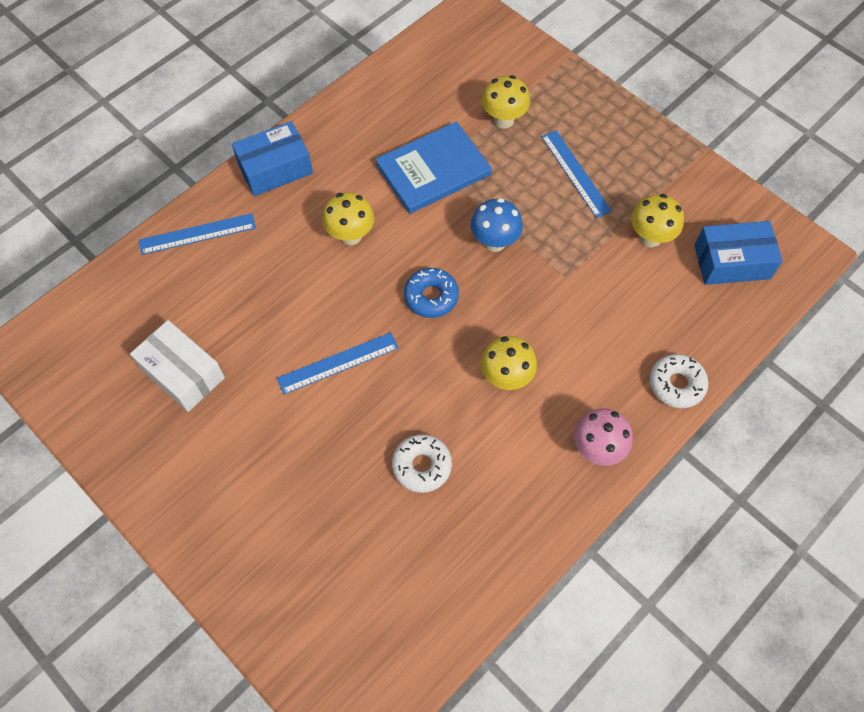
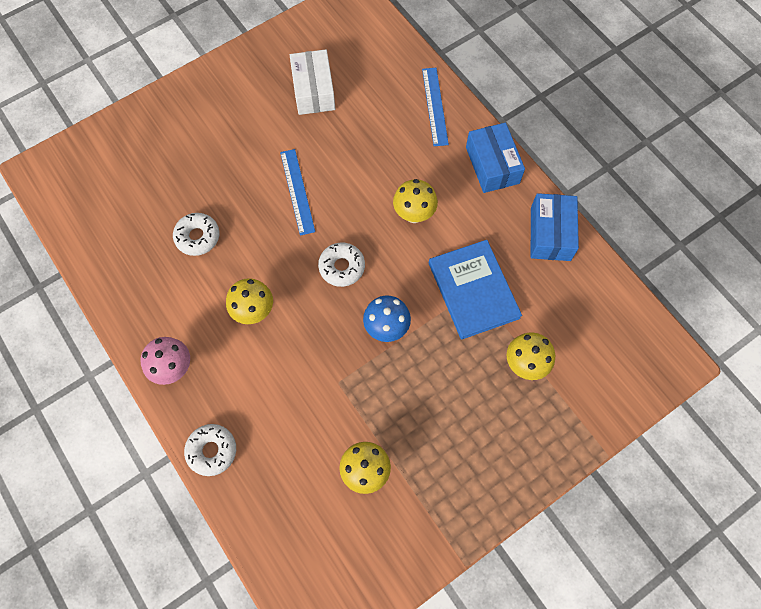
camera: 100 degrees right, 5 degrees up
white box [130,320,225,412] -> white box turned 60 degrees counterclockwise [290,49,335,115]
blue donut [404,268,459,318] -> white donut [318,243,365,287]
blue ruler [541,130,612,218] -> none
blue box [694,221,783,285] -> blue box moved to [531,193,579,261]

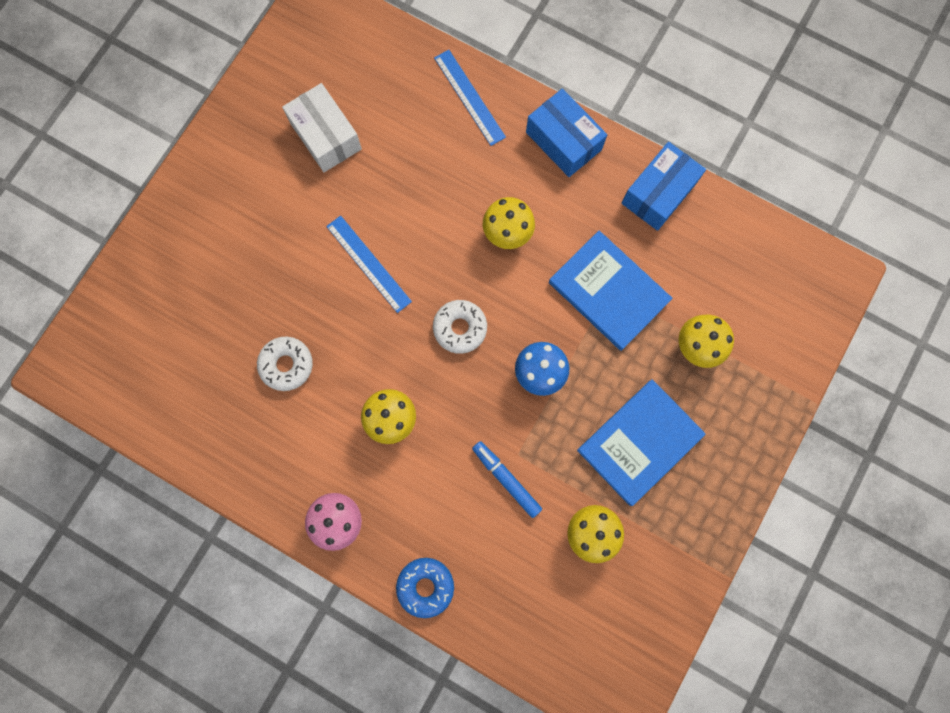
camera: 25 degrees left, 10 degrees up
white donut [184,424,236,476] -> blue donut [396,558,454,618]
blue box [531,193,579,261] -> blue box turned 60 degrees clockwise [622,142,706,231]
none -> blue marker [472,441,542,518]
none -> blue book [577,379,706,506]

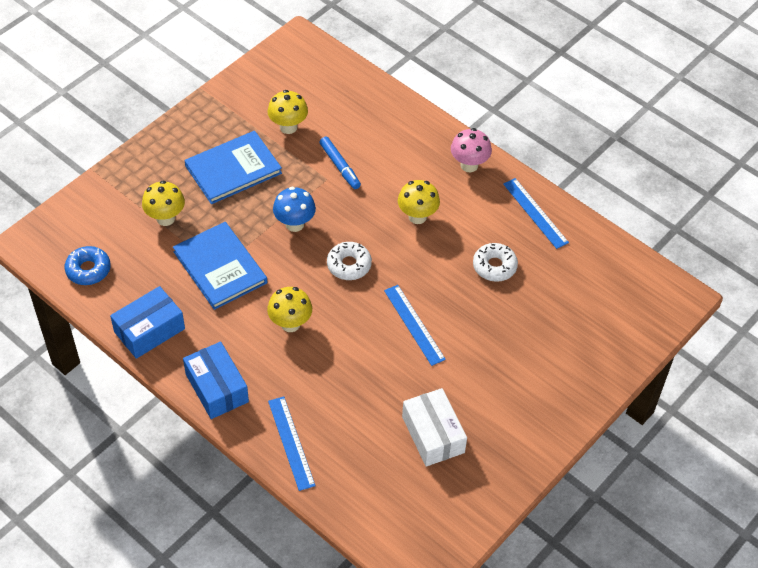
camera: 170 degrees left, 25 degrees down
blue donut [396,558,454,618] -> blue donut moved to [65,246,111,285]
none -> blue ruler [503,178,569,249]

